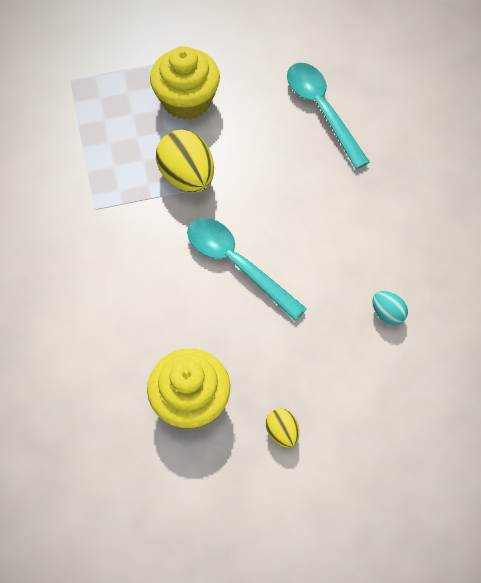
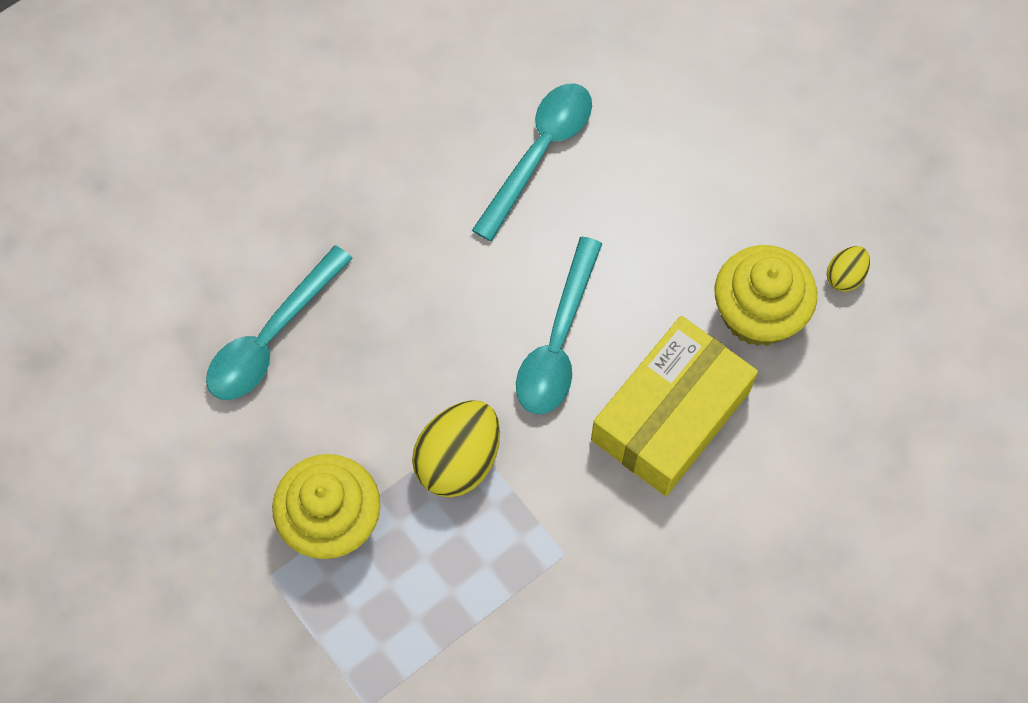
camera: 115 degrees left, 5 degrees up
yellow egg [266,408,299,448] -> yellow egg moved to [827,246,870,292]
turquoise egg [372,291,408,325] -> turquoise spoon [472,84,592,242]
none -> yellow box [591,316,758,496]

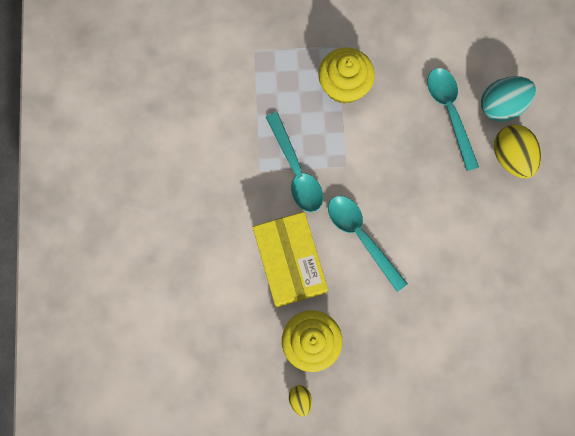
camera: 125 degrees right, 10 degrees up
yellow egg [412,400,500,498] -> yellow egg moved to [494,125,541,178]
turquoise spoon [472,84,592,242] -> turquoise spoon moved to [266,112,323,212]
none -> turquoise egg [481,76,536,121]

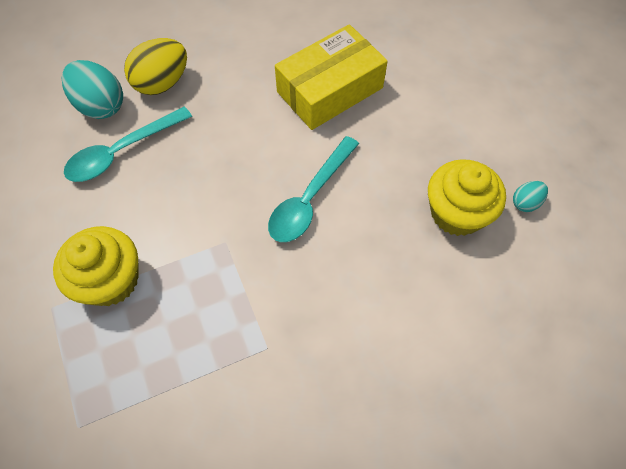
camera: 110 degrees left, 15 degrees down
yellow box [253,212,328,307] -> yellow box moved to [275,24,388,130]
turquoise spoon [266,112,323,212] -> none
yellow egg [289,385,312,417] -> turquoise egg [513,181,548,212]

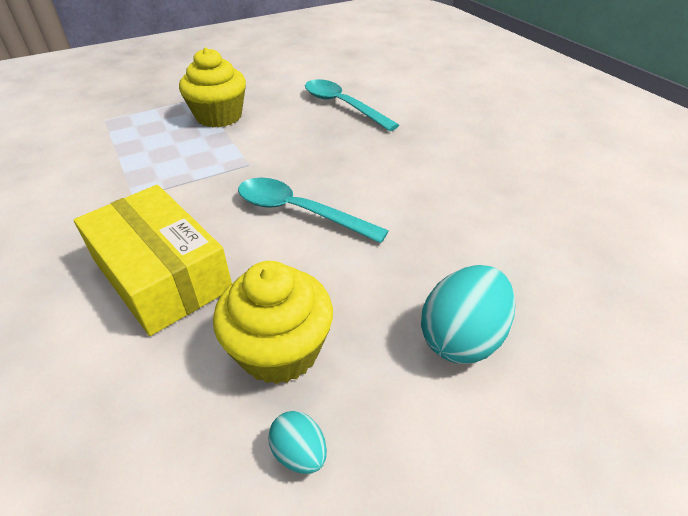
camera: 85 degrees right, 20 degrees down
turquoise egg [62,60,123,119] -> turquoise egg moved to [421,265,515,364]
yellow egg [124,38,187,95] -> none
yellow box [275,24,388,130] -> yellow box moved to [74,185,232,336]

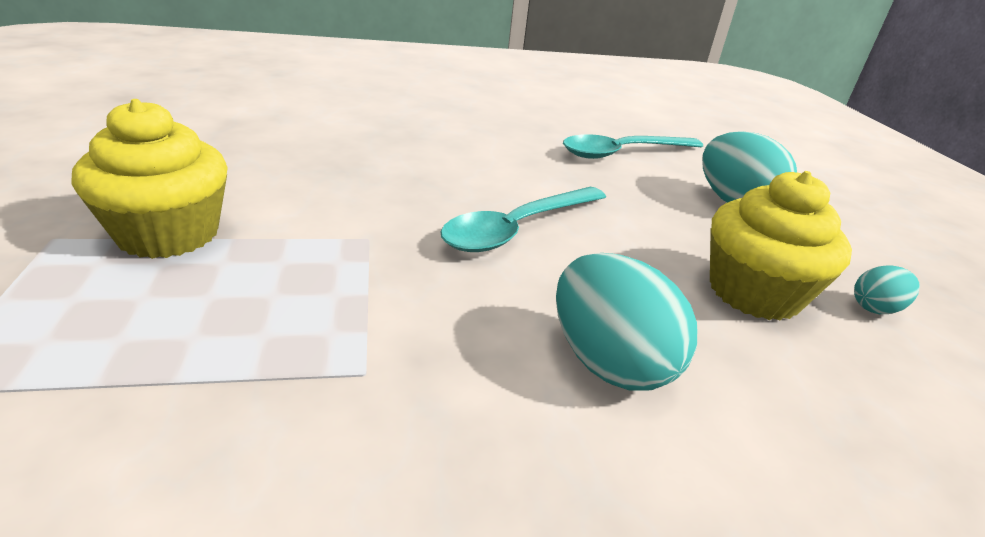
camera: 75 degrees left, 10 degrees down
yellow box [74,185,232,336] -> turquoise egg [556,253,697,391]
turquoise spoon [305,79,399,131] -> turquoise spoon moved to [563,134,703,159]

